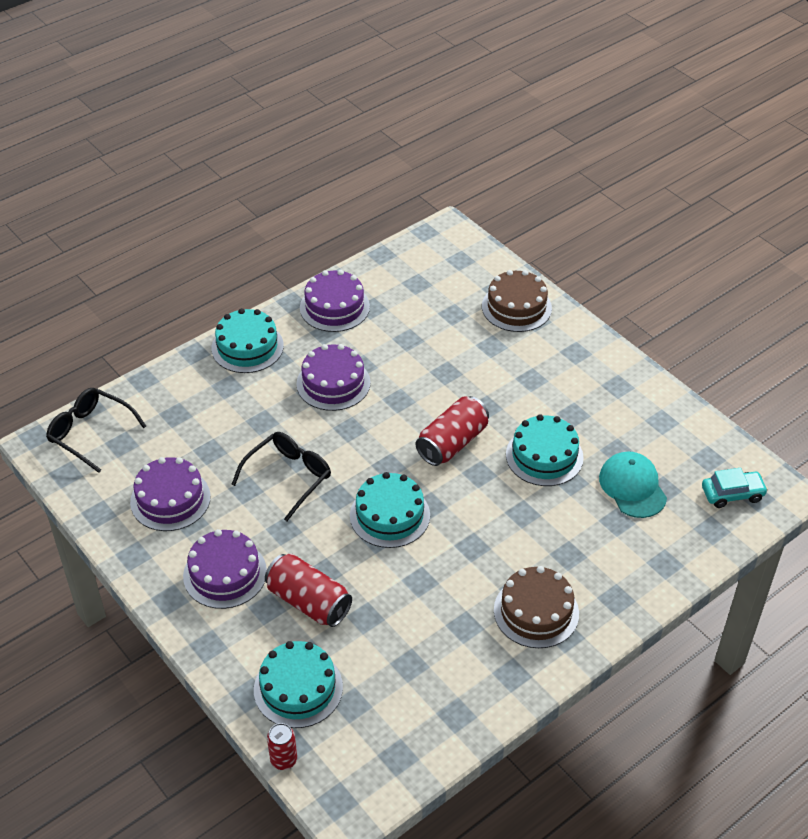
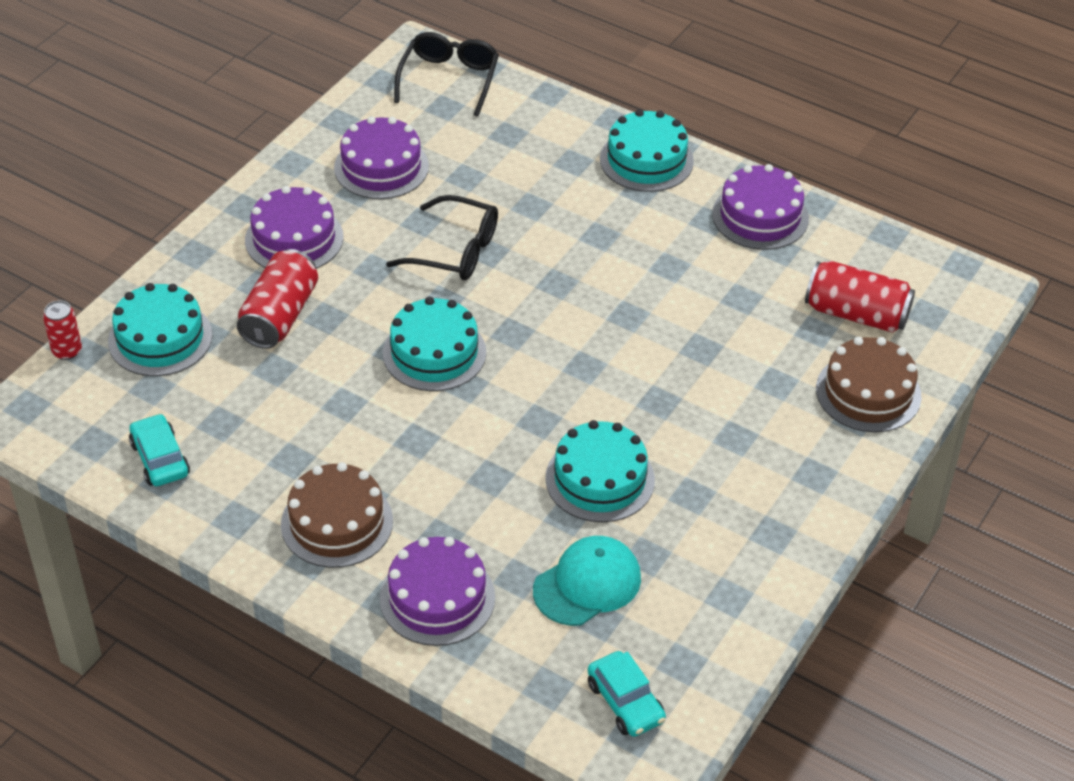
camera: 70 degrees right, 0 degrees up
purple cake [296,344,370,411] -> purple cake moved to [380,537,495,646]
red can [416,396,489,466] -> red can moved to [805,261,915,333]
none -> turquoise car [129,413,190,486]

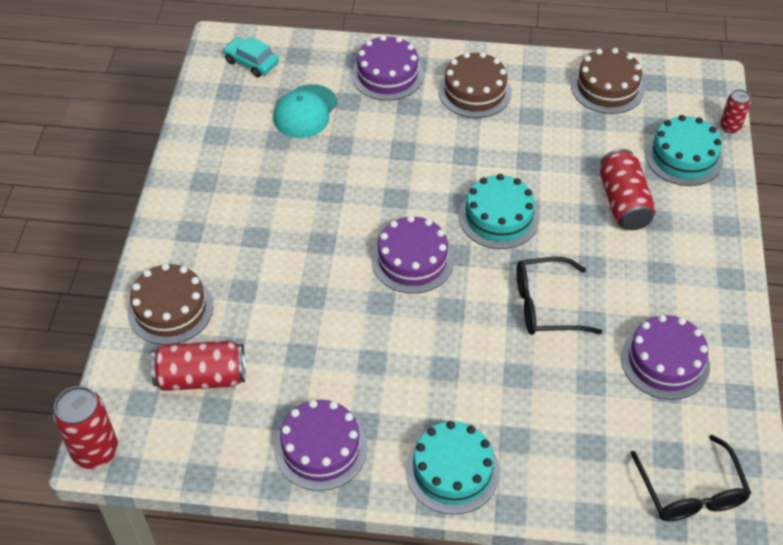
camera: 155 degrees right, 5 degrees up
turquoise car [129,413,190,486] -> brown cake [571,48,645,114]
purple cake [245,186,344,269] -> purple cake moved to [371,215,454,294]
turquoise cake [545,420,655,522] -> none
none -> red can [53,386,118,469]

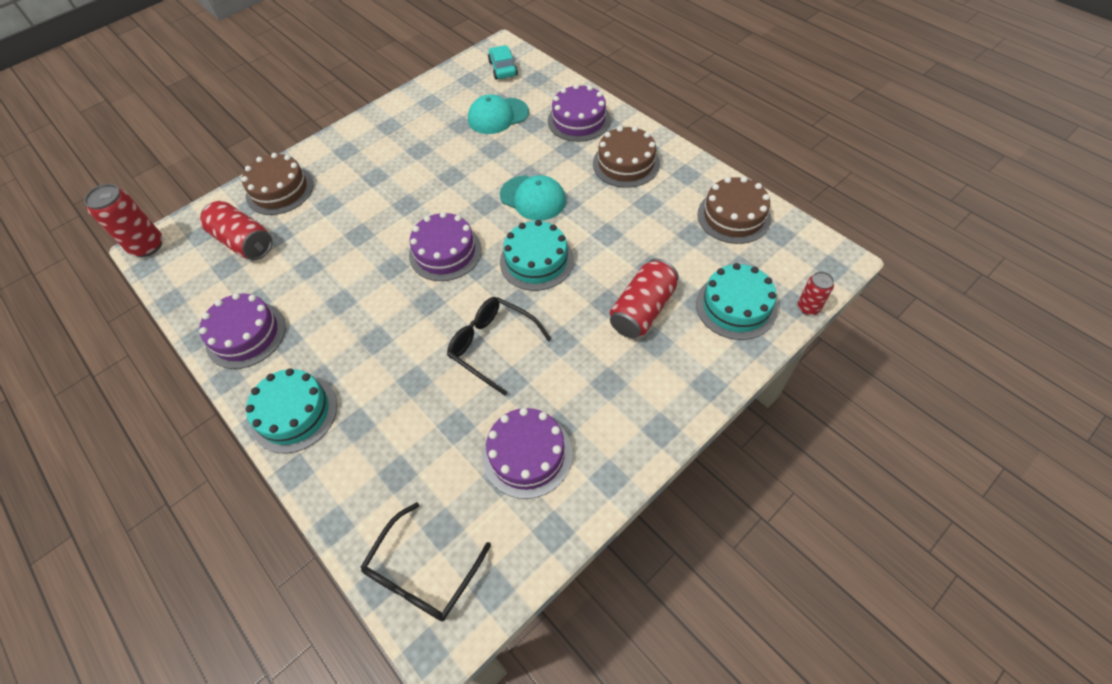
camera: 45 degrees right, 5 degrees up
none -> turquoise cap [500,175,566,221]

